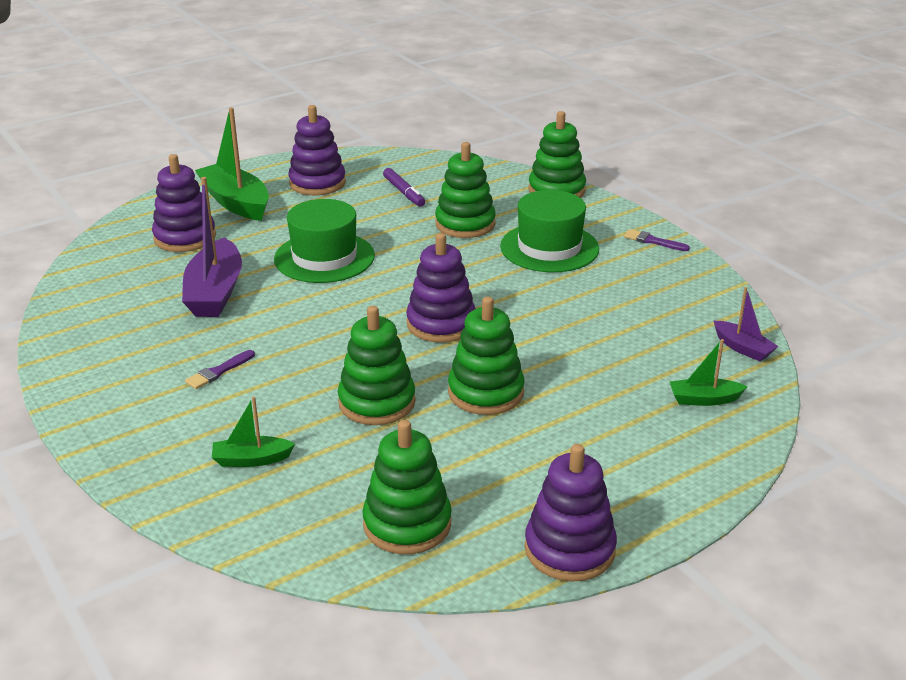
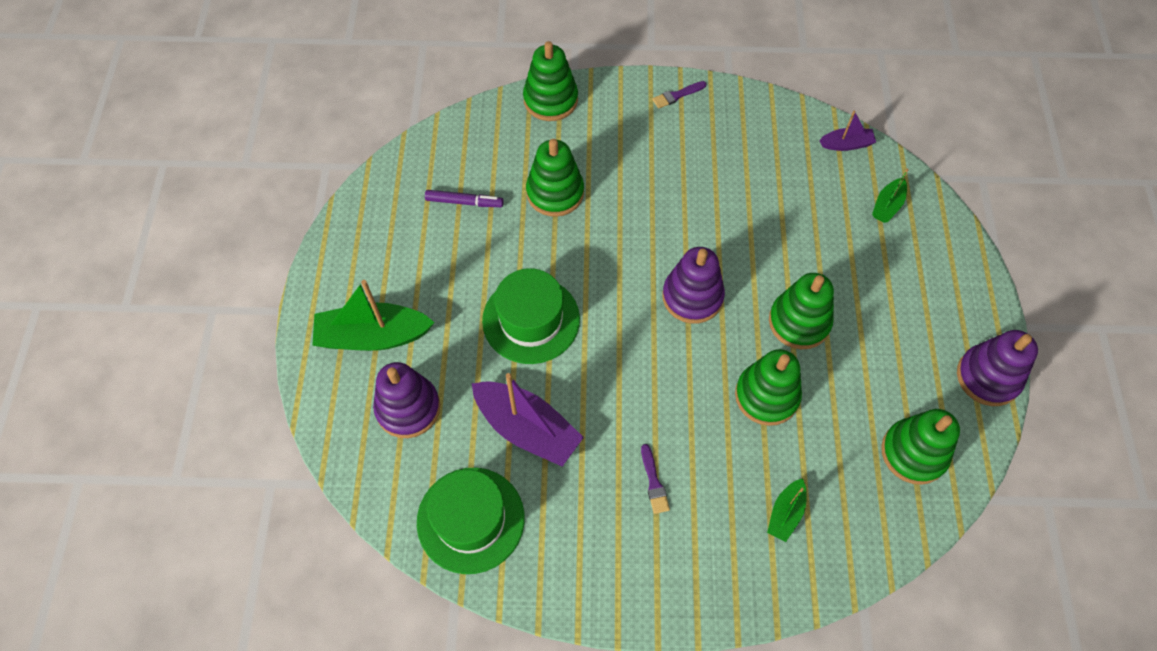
camera: 55 degrees left, 30 degrees up
purple stacking toy [288,105,346,196] -> none
green hat [500,190,599,272] -> green hat moved to [417,468,525,574]

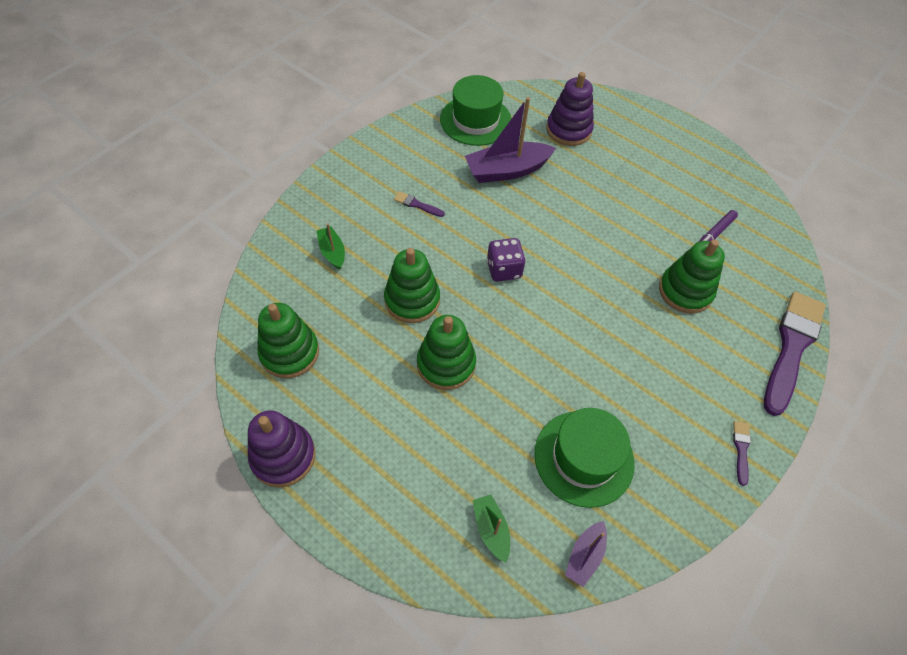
camera: 125 degrees right, 5 degrees down
green boat [312,280,435,351] -> none
green hat [482,268,580,364] -> green hat moved to [534,408,635,508]
green stacking toy [523,41,578,121] -> purple brush [764,292,826,416]
purple stacking toy [662,247,725,324] -> none
none -> purple dice [487,238,526,282]

